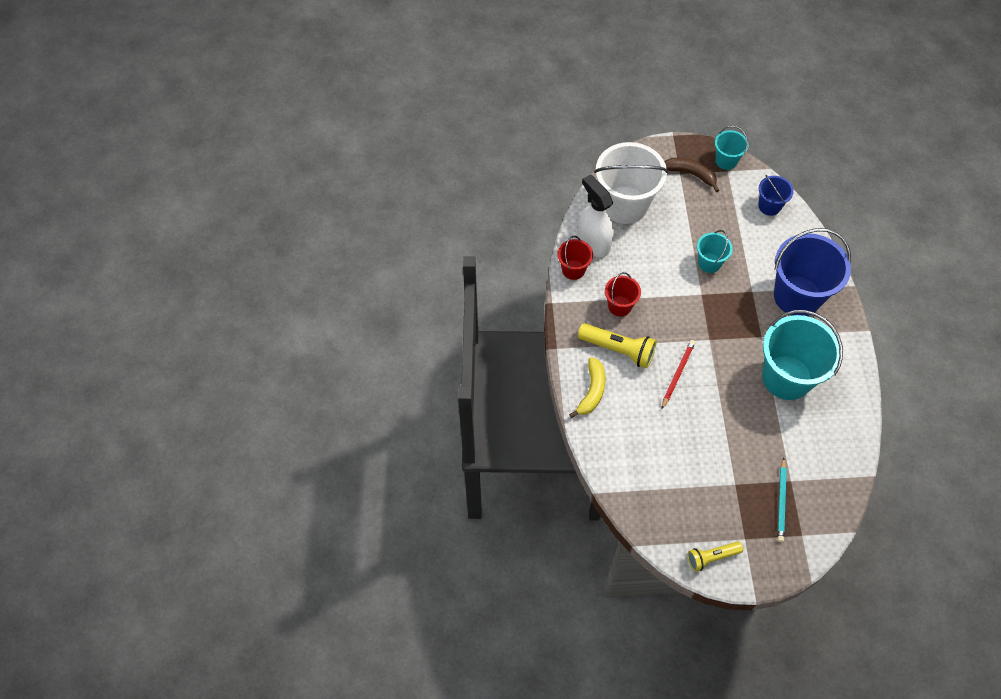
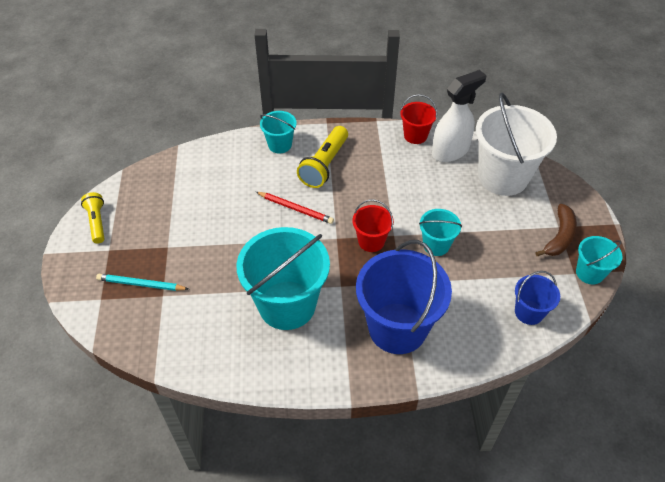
camera: 90 degrees right, 10 degrees down
yellow banana [569,357,605,418] -> turquoise bucket [260,111,297,153]
red bucket [605,272,641,316] -> red bucket moved to [352,199,394,252]

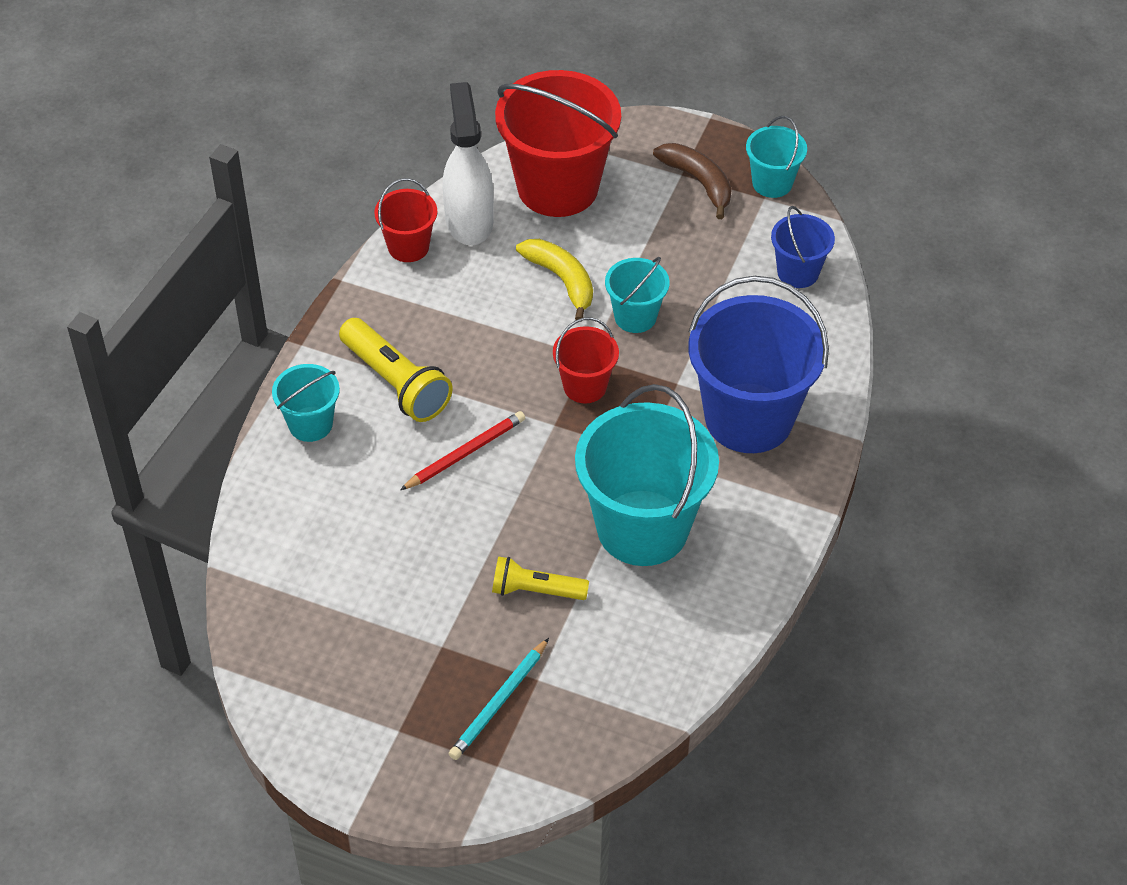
camera: 65 degrees left, 0 degrees up
yellow flashlight [81,192,105,243] -> yellow flashlight moved to [492,556,589,600]
white bucket [476,93,557,196] -> red bucket [495,70,621,217]
none -> yellow banana [516,239,593,320]

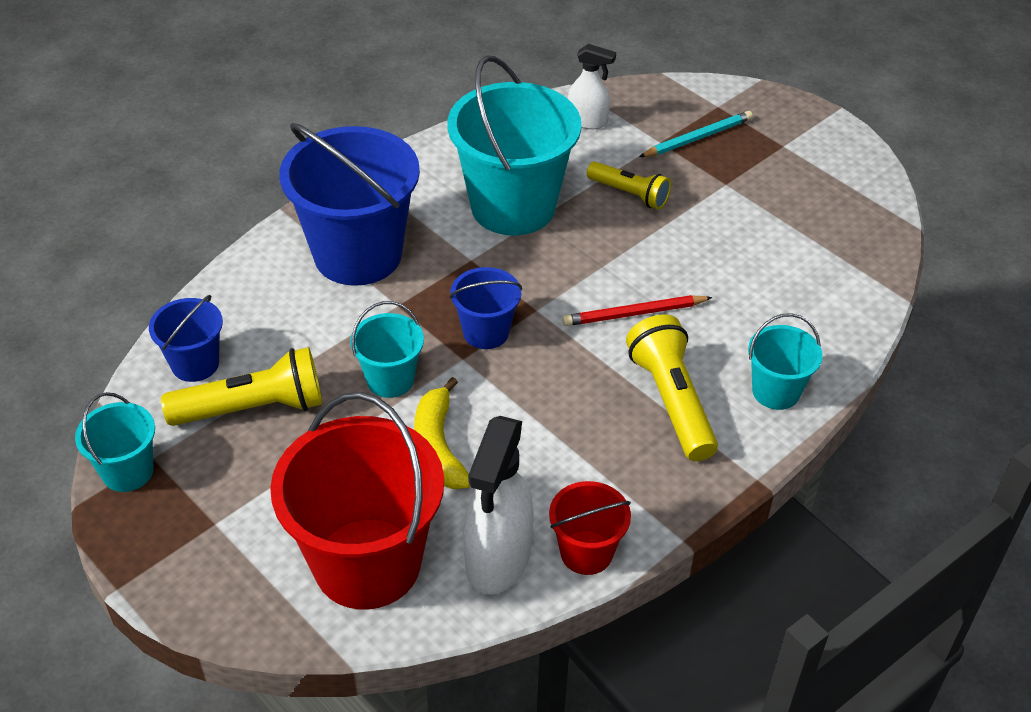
camera: 155 degrees left, 5 degrees down
red bucket [553,317,619,403] -> blue bucket [450,267,522,349]
brown banana [653,143,732,219] -> none
none -> yellow flashlight [161,347,322,426]
none -> white spray bottle [568,44,616,129]

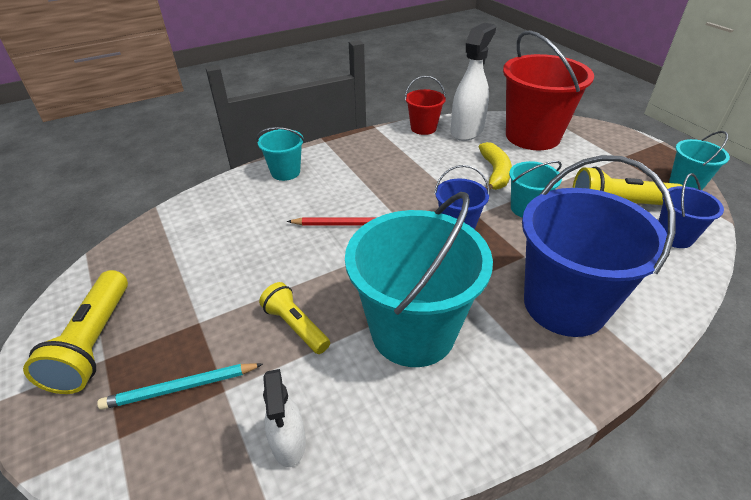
camera: 165 degrees left, 5 degrees down
white spray bottle [568,44,616,129] -> white spray bottle turned 135 degrees counterclockwise [263,369,306,467]
yellow flashlight [626,314,718,461] -> yellow flashlight moved to [23,270,128,394]

